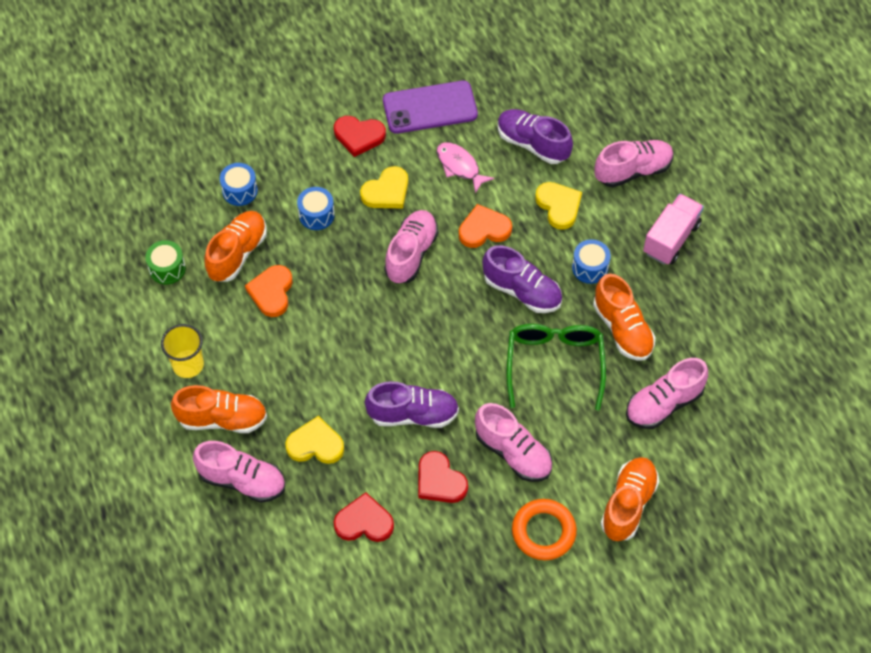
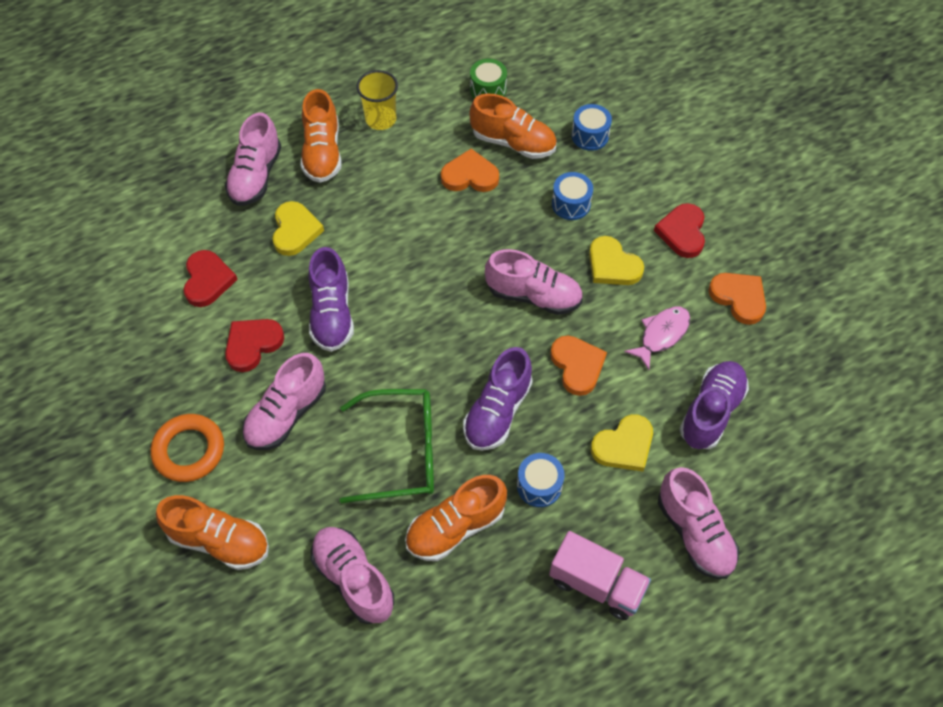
camera: 85 degrees right, 0 degrees up
purple phone [383,80,478,134] -> orange heart [708,273,766,325]

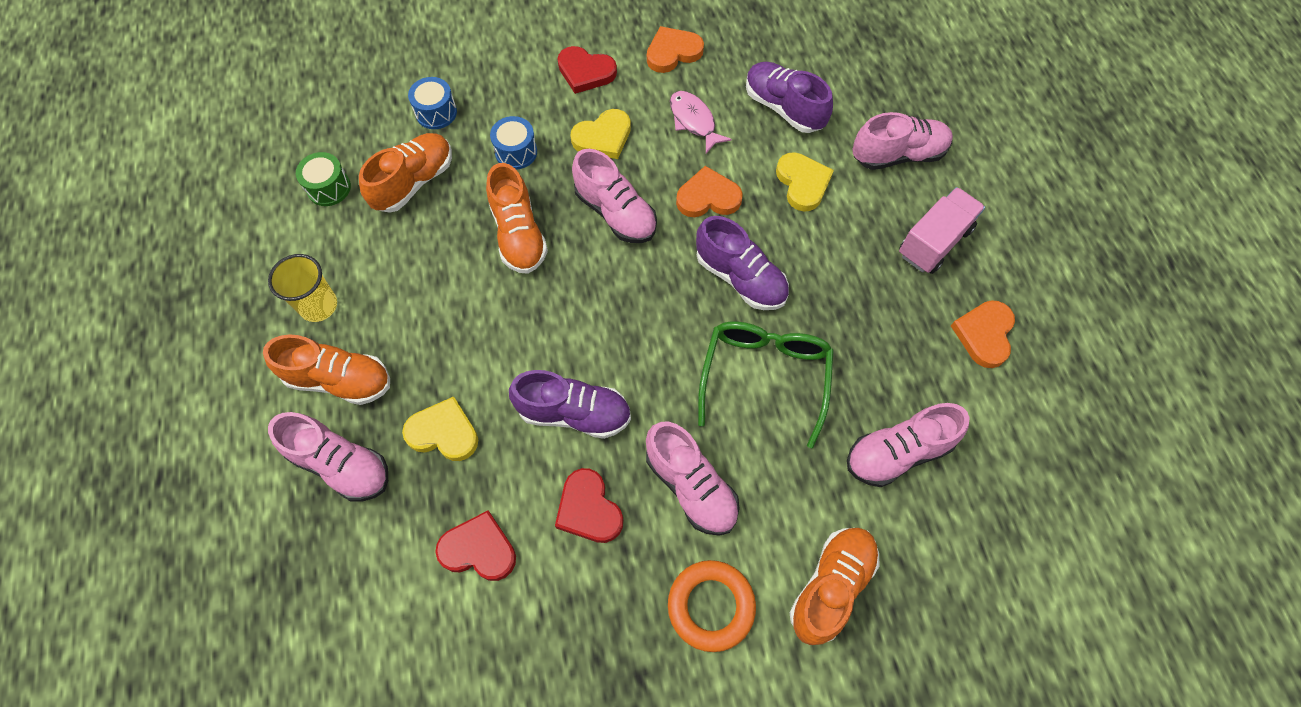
camera: 75 degrees left, 5 degrees up
orange shoe [405,475,507,561] -> orange shoe moved to [486,163,548,274]
orange heart [441,149,499,192] -> orange heart moved to [951,300,1015,368]
pink shoe [485,249,583,315] -> pink shoe turned 105 degrees clockwise [572,149,657,243]
blue drum [517,453,564,507] -> none

